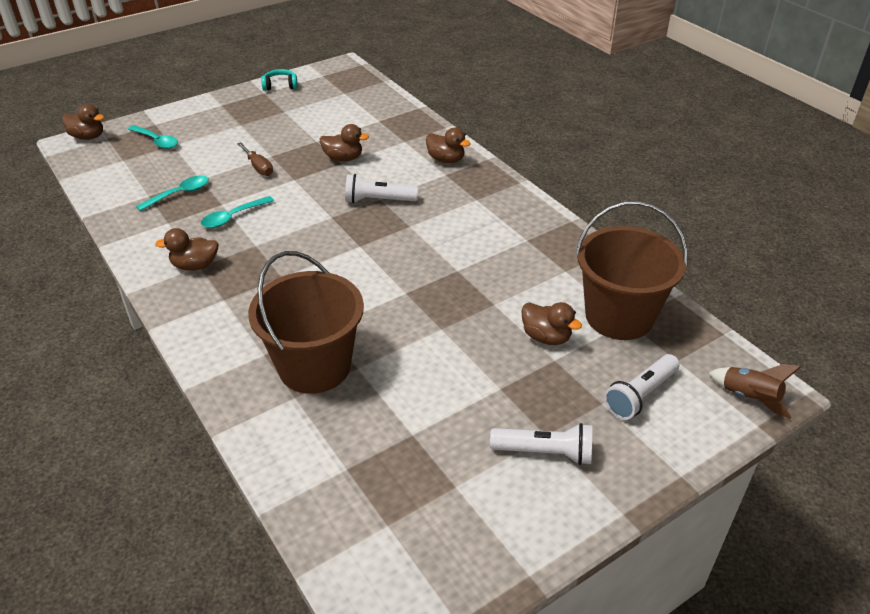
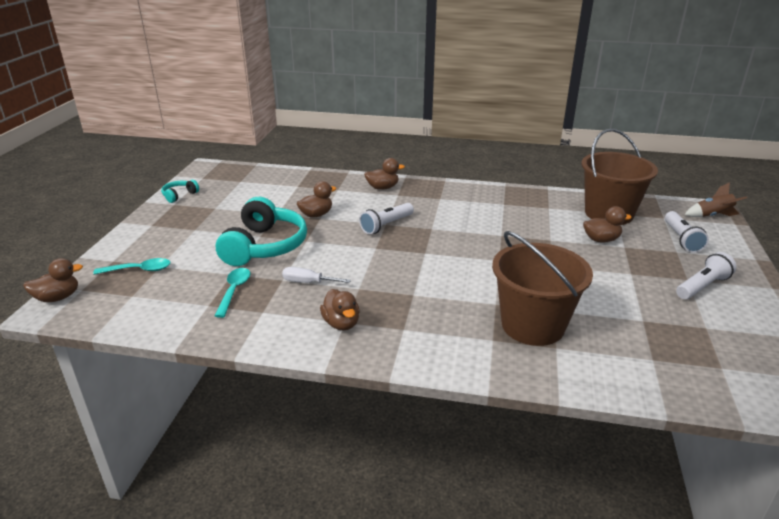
camera: 45 degrees left, 10 degrees down
brown duck [155,228,219,271] -> brown duck turned 60 degrees counterclockwise [320,289,360,330]
turquoise spoon [201,196,274,228] -> white screwdriver [282,267,351,283]
brown screwdriver [237,142,273,176] -> turquoise headphones [216,197,307,266]

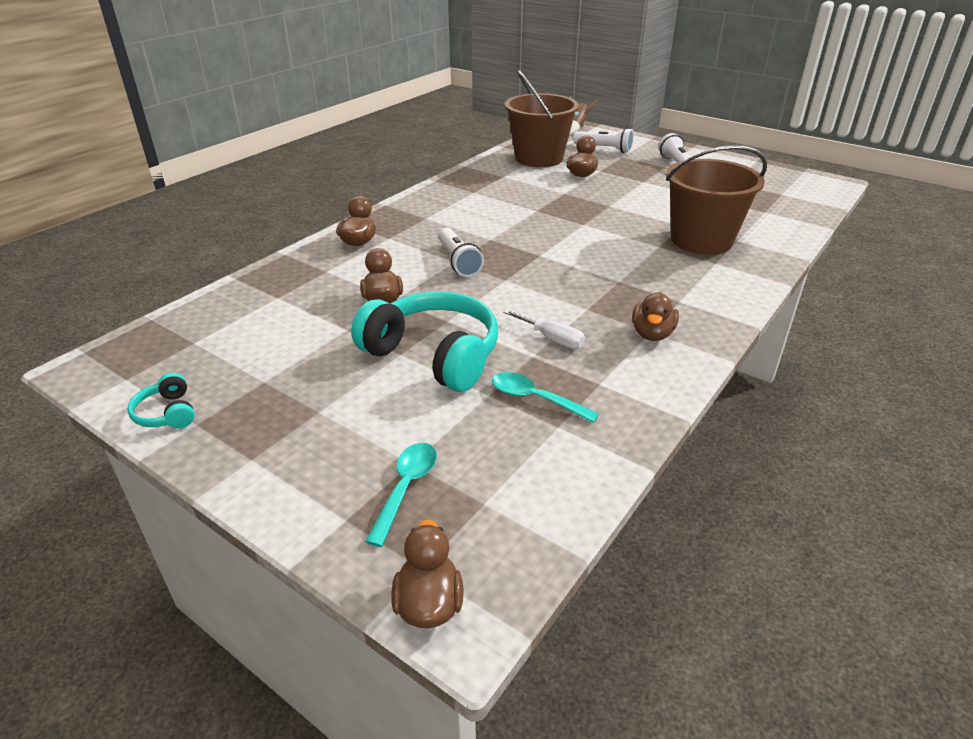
camera: 65 degrees left, 5 degrees up
white screwdriver [282,267,351,283] -> white screwdriver turned 90 degrees counterclockwise [503,310,585,348]
brown duck [320,289,360,330] -> brown duck turned 105 degrees clockwise [632,292,679,341]

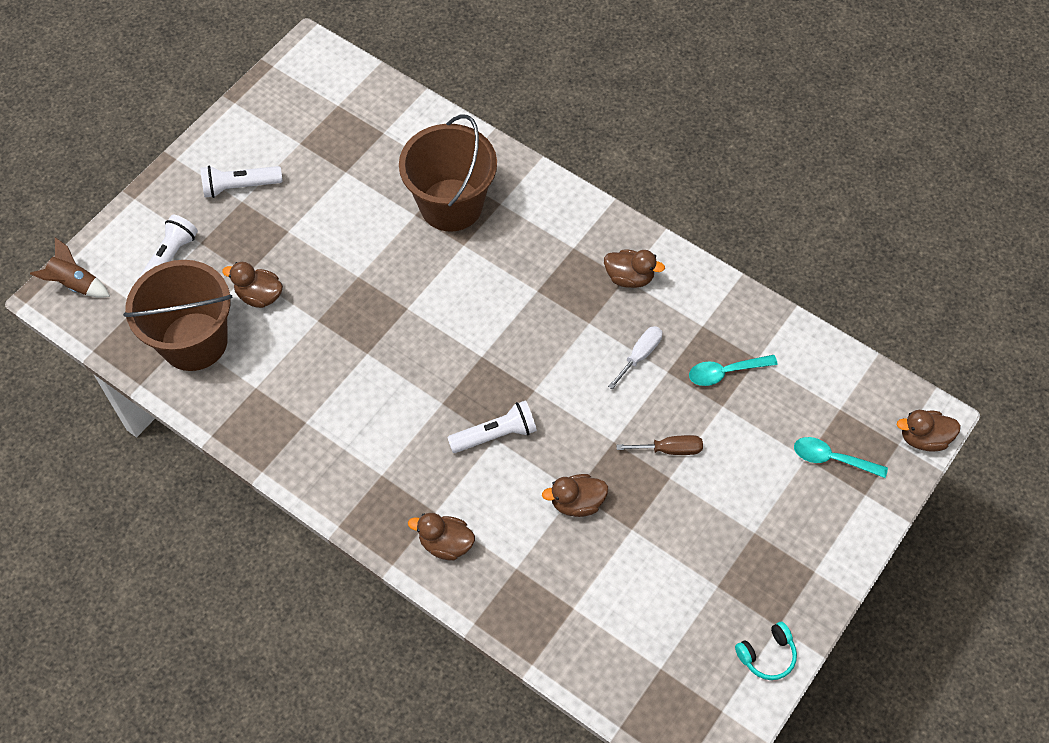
camera: 90 degrees left, 25 degrees up
turquoise headphones [351,291,498,392] -> brown screwdriver [616,435,703,455]
turquoise spoon [492,372,599,423] -> turquoise spoon turned 45 degrees clockwise [689,355,778,386]

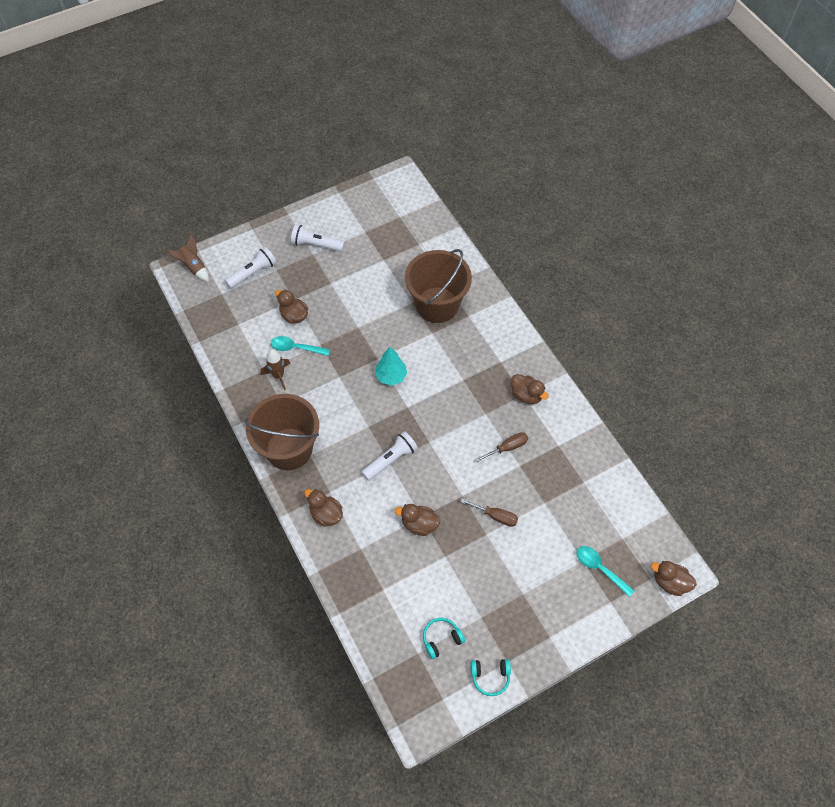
camera: 25 degrees right, 0 degrees up
brown bucket [123,260,232,371] -> brown bucket moved to [244,394,319,470]
white flashlight [447,400,537,453] -> white flashlight turned 45 degrees counterclockwise [362,431,418,481]
white screwdriver [608,326,662,390] -> brown screwdriver [476,432,528,462]
turquoise spoon [689,355,778,386] -> turquoise spoon moved to [271,336,330,356]
none -> brown rocket [261,349,290,390]
none -> turquoise tree [375,347,407,386]
none -> turquoise headphones [423,618,465,659]

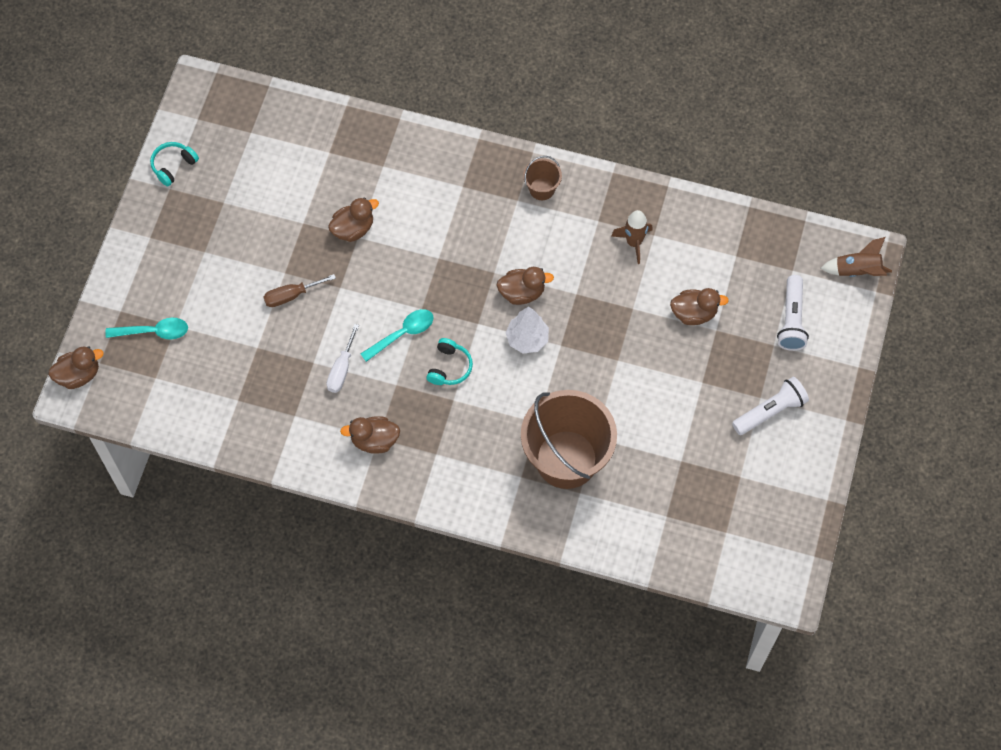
camera: 135 degrees right, 5 degrees up
brown bucket [244,394,319,470] -> brown bucket [523,156,562,200], size x0.43
turquoise spoon [271,336,330,356] -> turquoise spoon moved to [361,309,433,362]
brown duck [304,489,343,527] -> brown duck moved to [496,267,554,305]
white flashlight [362,431,418,481] -> none
turquoise tree [375,347,407,386] -> white tree [505,306,549,353]
turquoise headphones [423,618,465,659] -> turquoise headphones moved to [426,338,473,385]
brown screwdriver [476,432,528,462] -> white screwdriver [327,324,359,393]

